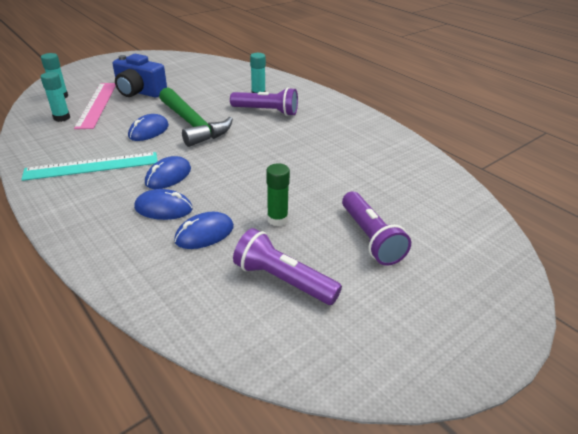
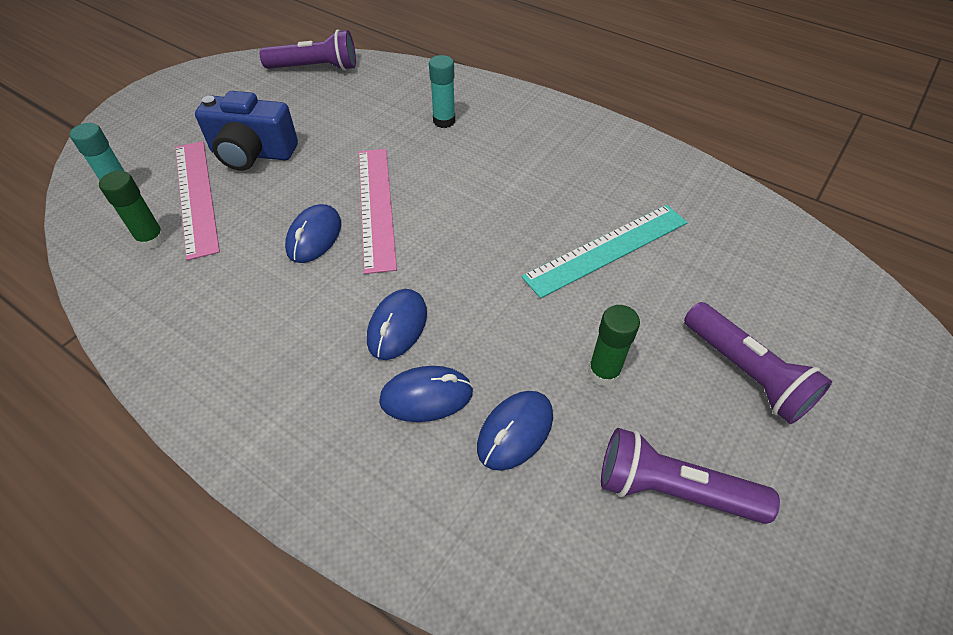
camera: 15 degrees left, 15 degrees up
turquoise ruler [21,152,158,181] -> turquoise ruler moved to [521,205,688,298]
turquoise glue stick [41,72,70,122] -> green glue stick [99,171,166,250]
green hammer [159,87,233,147] -> pink ruler [359,149,397,274]
purple flashlight [230,87,298,116] -> purple flashlight moved to [260,29,356,71]

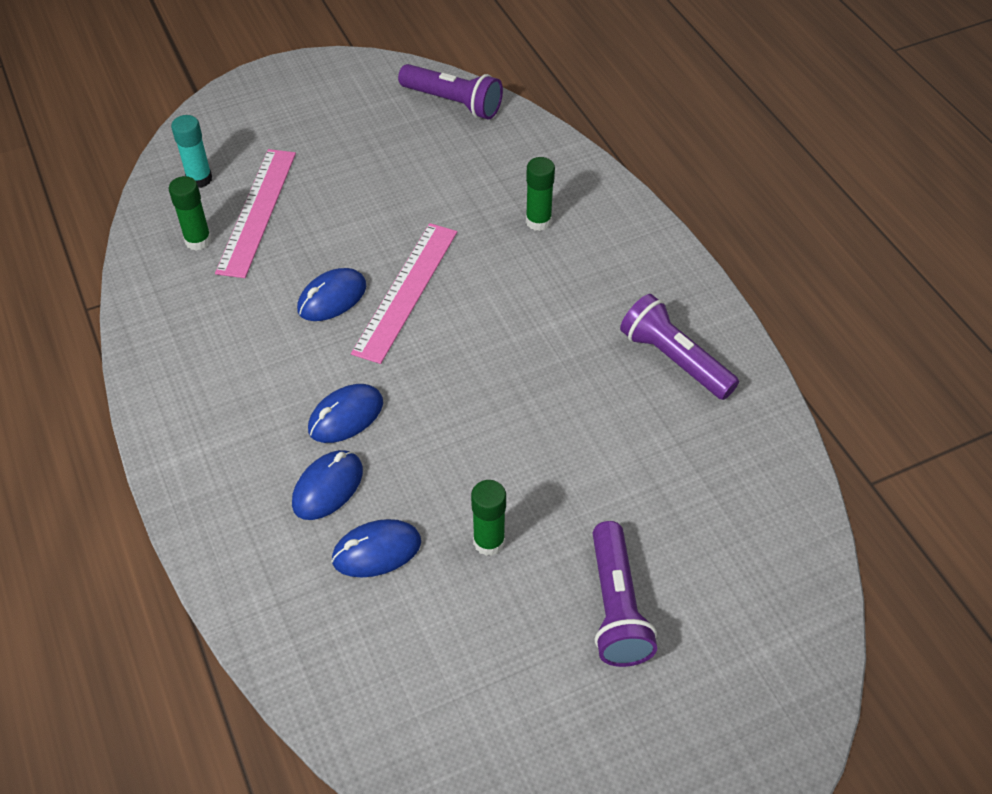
camera: 30 degrees right, 0 degrees up
blue camera [195,91,298,171] -> none
blue mouse [379,366,473,422] -> blue mouse turned 75 degrees counterclockwise [292,450,363,520]
turquoise glue stick [429,55,455,128] -> green glue stick [526,157,555,231]
turquoise ruler [521,205,688,298] -> none
purple flashlight [601,428,780,524] -> purple flashlight moved to [620,294,739,400]

